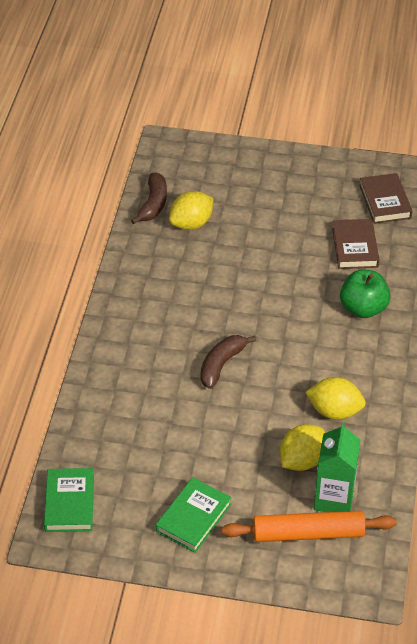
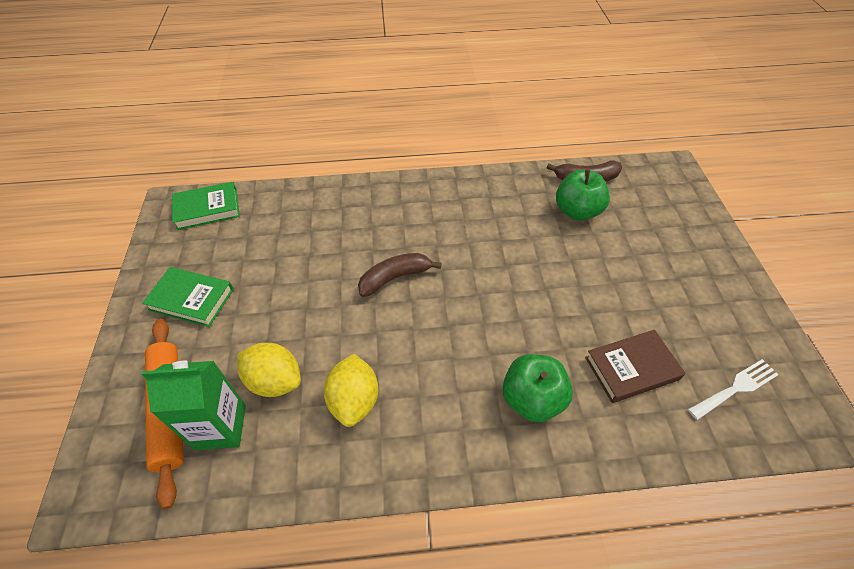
camera: 75 degrees right, 5 degrees up
yellow lemon [169,191,213,230] -> green apple [556,169,610,221]
brown banana [200,335,257,389] -> brown banana turned 45 degrees counterclockwise [358,253,442,297]
brown book [359,173,413,224] -> white fork [688,359,779,420]

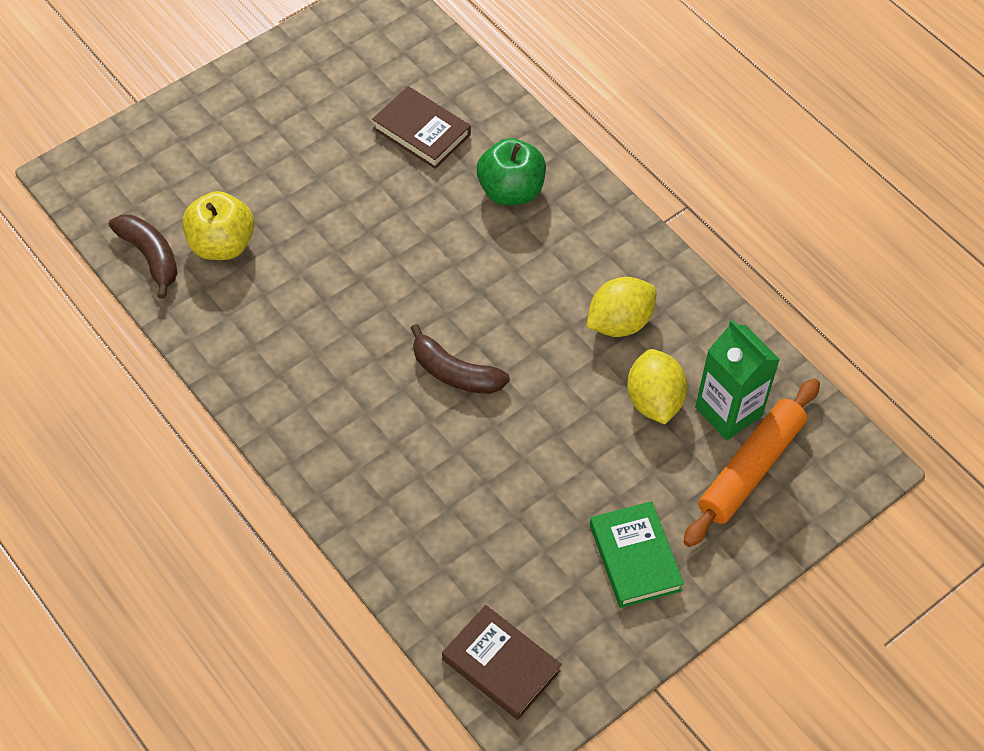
camera: 125 degrees left, 5 degrees up
green book [172,182,240,230] -> brown book [442,605,562,720]
green apple [556,169,610,221] -> yellow apple [182,191,254,260]
white fork [688,359,779,420] -> none

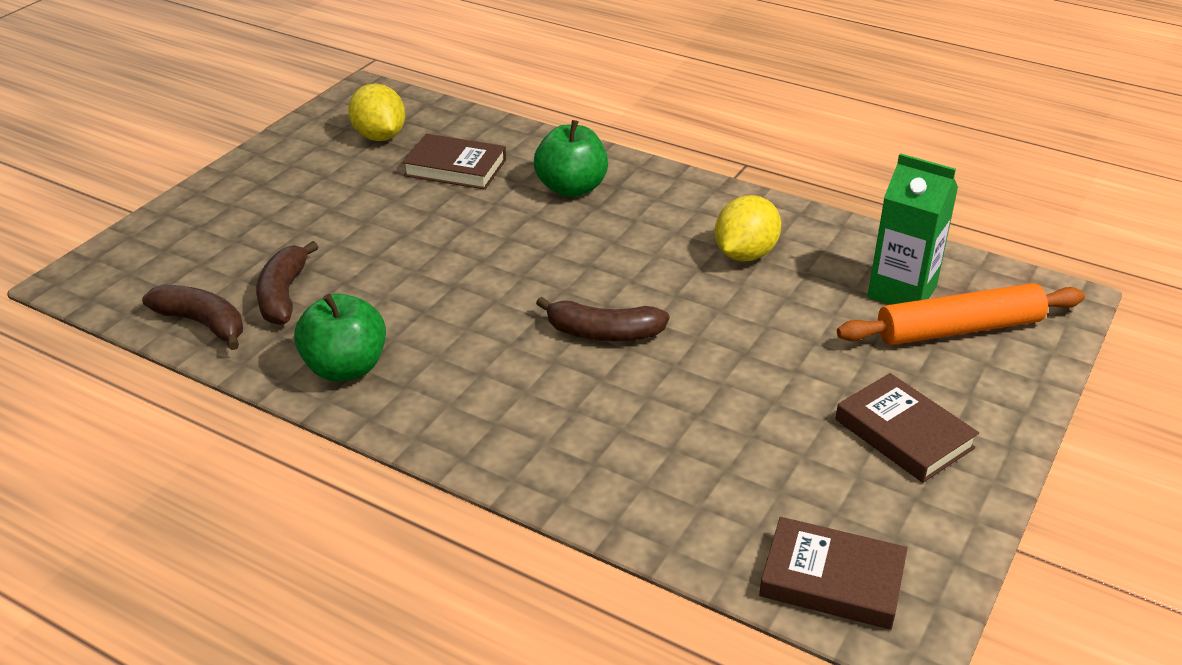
camera: 20 degrees left, 20 degrees down
yellow apple [182,191,254,260] -> brown banana [256,241,318,325]
green book [590,501,684,608] -> brown book [835,373,979,483]
yellow lemon [627,349,688,424] -> yellow lemon moved to [348,83,405,141]
orange rolling pin [683,378,820,547] -> orange rolling pin turned 60 degrees clockwise [837,283,1085,345]
none -> green apple [294,293,386,381]

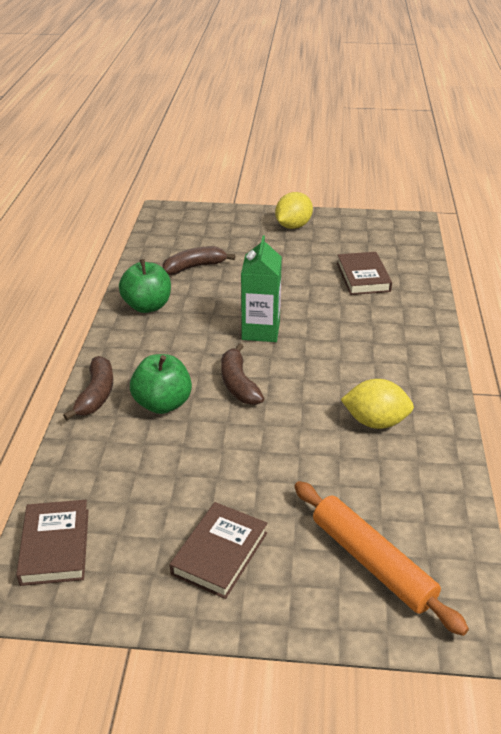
camera: 65 degrees right, 0 degrees up
brown banana [142,284,243,350] -> brown banana moved to [63,356,113,420]
yellow lemon [348,83,405,141] -> yellow lemon moved to [275,192,313,229]
green apple [534,120,608,197] -> green apple moved to [130,354,192,414]
green carton [867,153,958,305] -> green carton moved to [241,235,282,342]

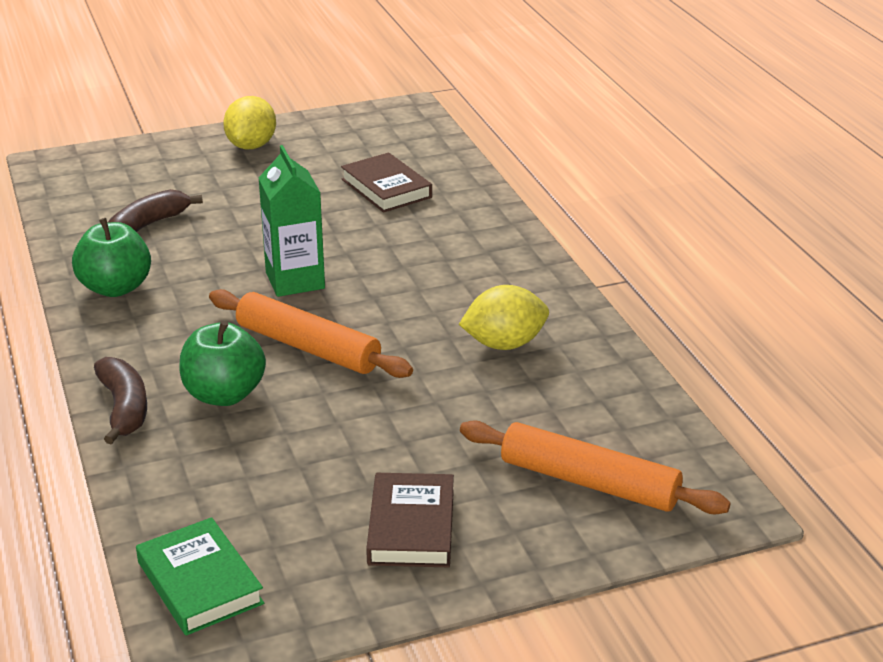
camera: 25 degrees left, 5 degrees down
brown book [16,500,89,586] -> green book [136,517,264,636]
brown banana [221,343,264,405] -> orange rolling pin [209,289,413,378]

